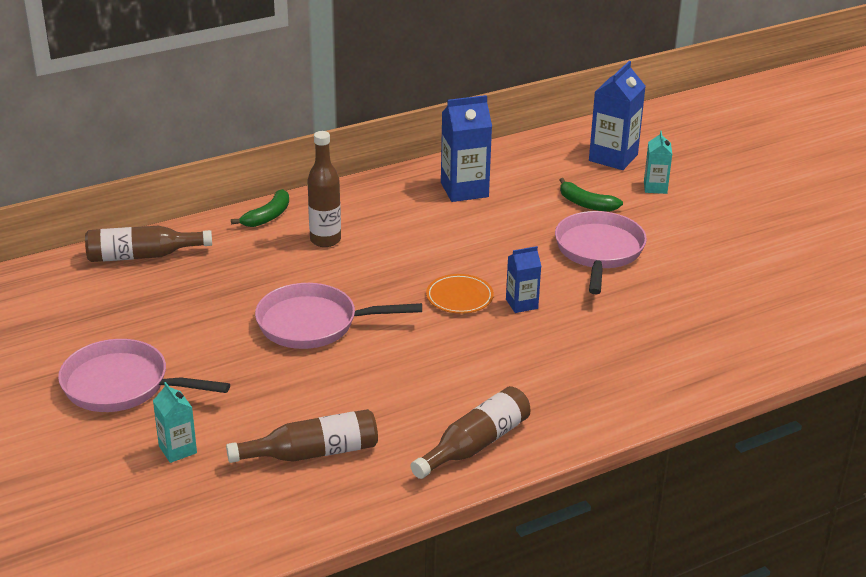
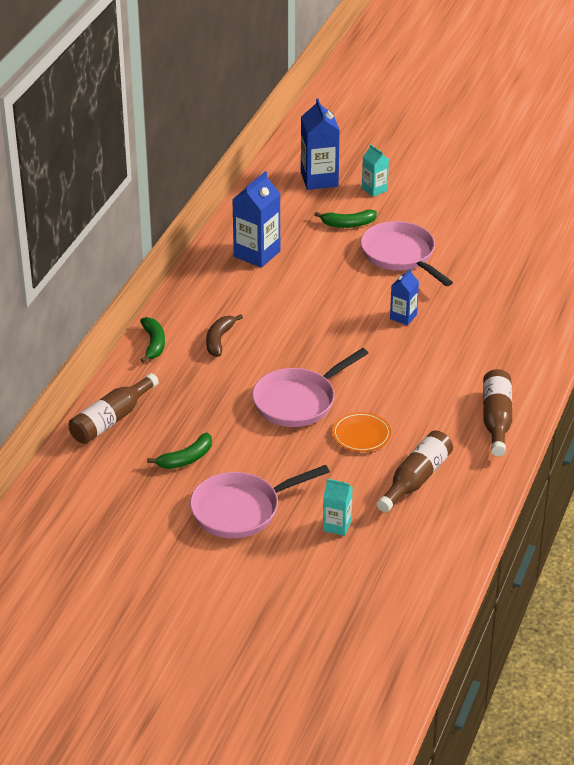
camera: 40 degrees left, 5 degrees up
brown bottle [308,131,341,247] -> brown banana [206,314,243,357]
orange plate [426,274,494,314] -> orange plate moved to [332,412,391,452]
none -> green banana [147,433,212,469]

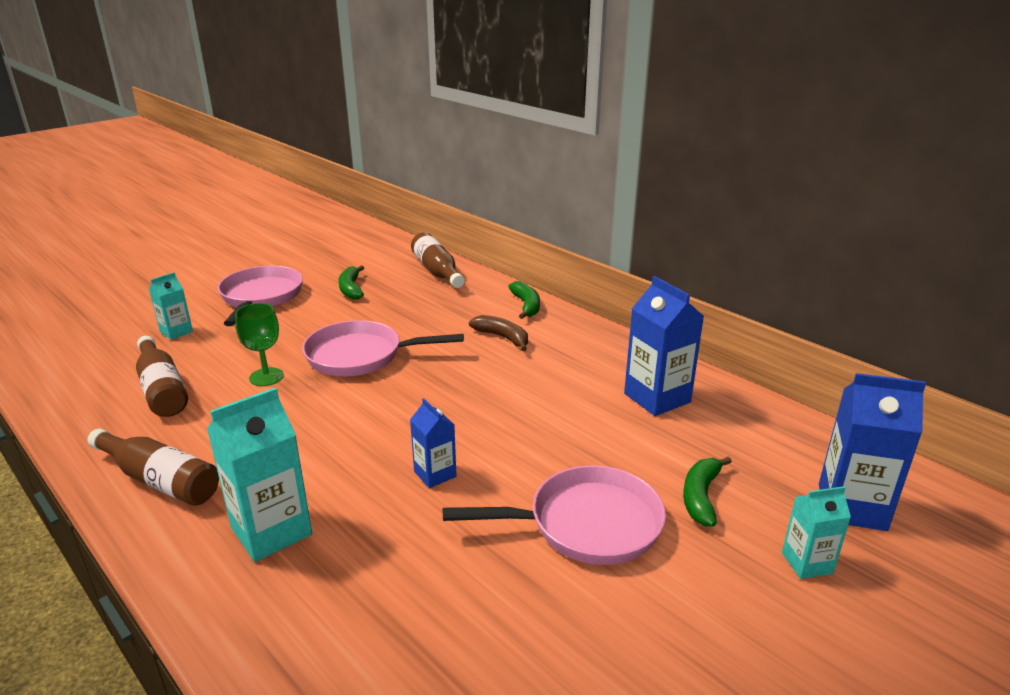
camera: 115 degrees right, 10 degrees down
green banana [140,317,165,363] -> green banana turned 120 degrees counterclockwise [508,281,540,319]
pink pan [252,348,368,427] -> pink pan turned 75 degrees counterclockwise [302,320,464,376]
orange plate [332,412,391,452] -> green goblet [235,303,284,386]
none -> turquoise carton [207,387,312,562]

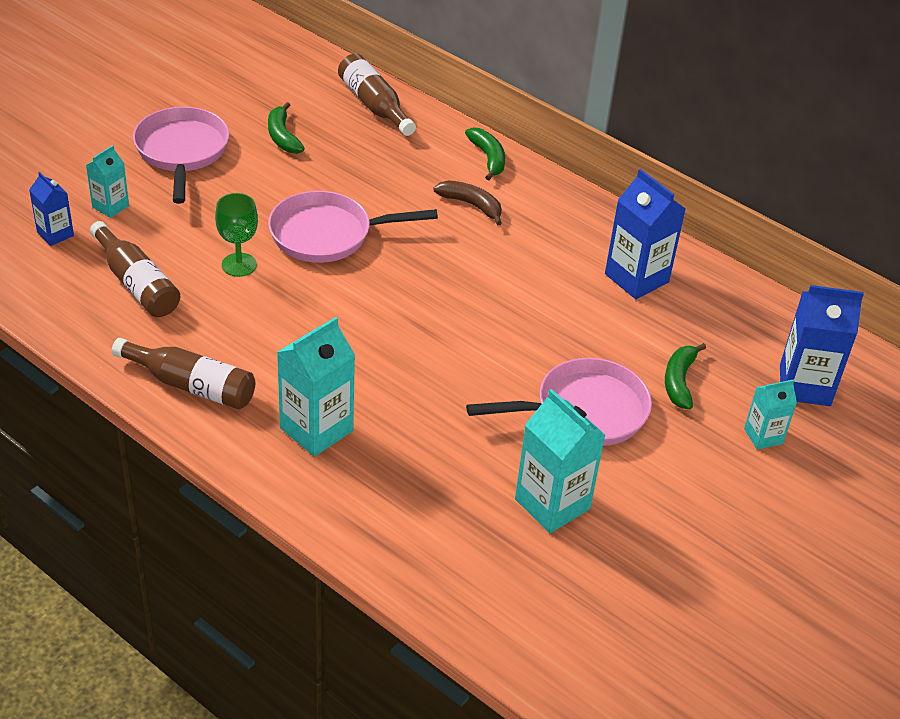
camera: 10 degrees left, 15 degrees up
blue carton [410,399,456,488] -> blue carton moved to [29,172,74,246]
none -> turquoise carton [515,389,606,533]

